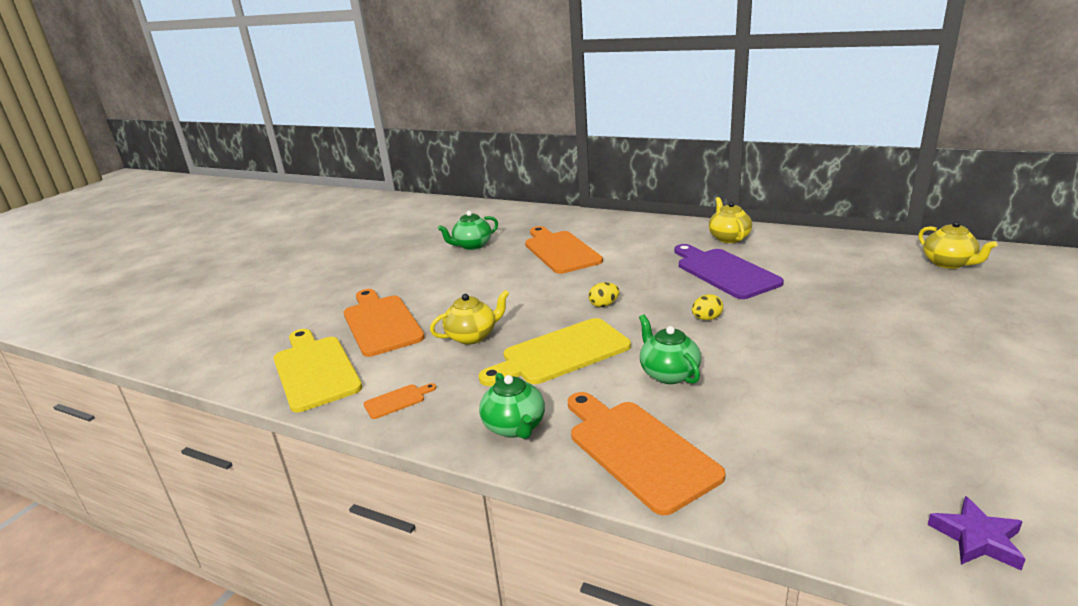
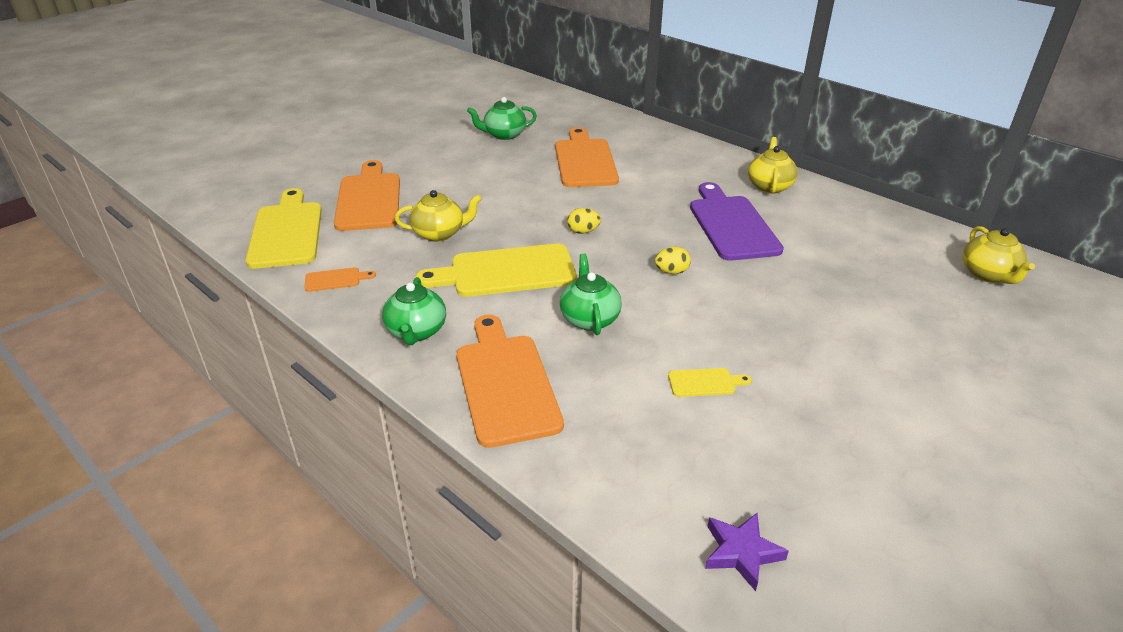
camera: 15 degrees right, 10 degrees up
none -> yellow cutting board [668,368,752,397]

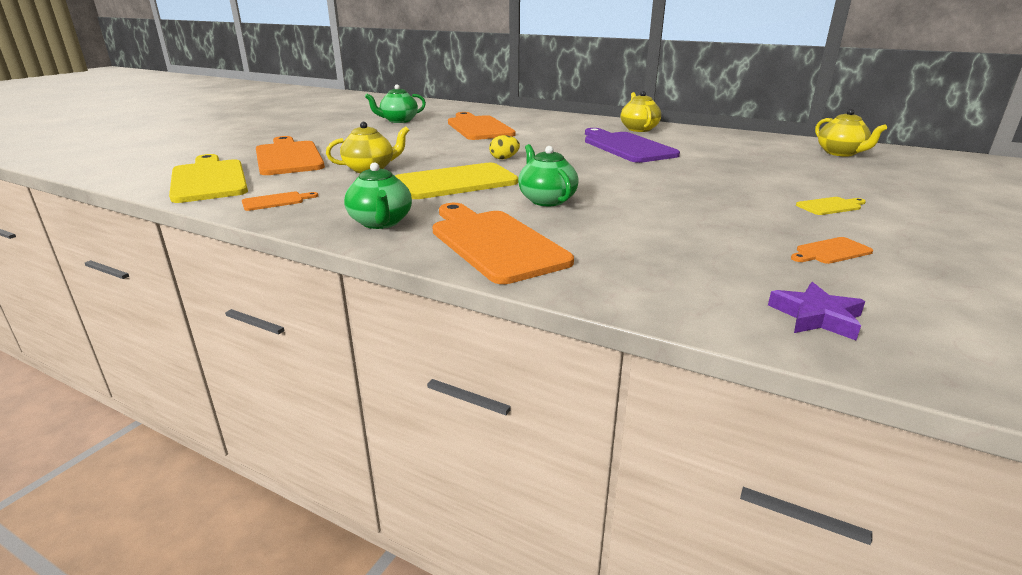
camera: 15 degrees left, 10 degrees down
yellow egg [655,247,691,274] -> none
yellow cutting board [668,368,752,397] -> yellow cutting board moved to [796,197,866,215]
none -> orange cutting board [791,237,873,264]

